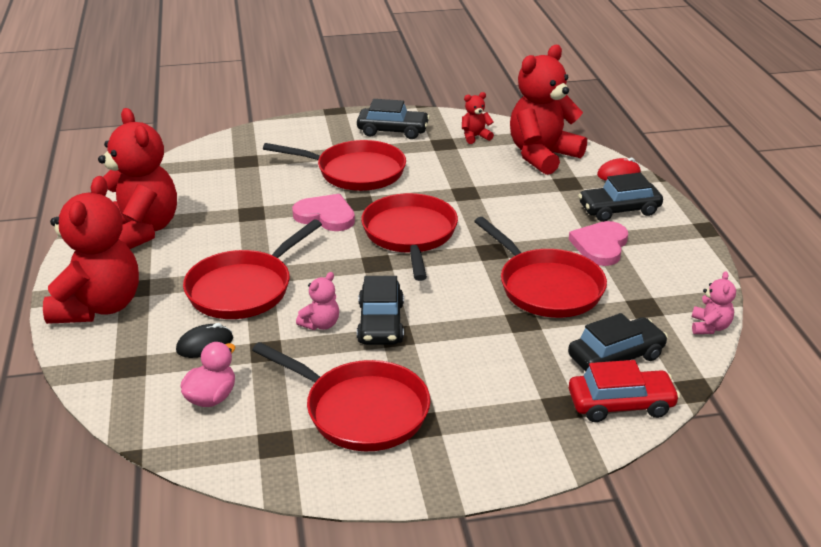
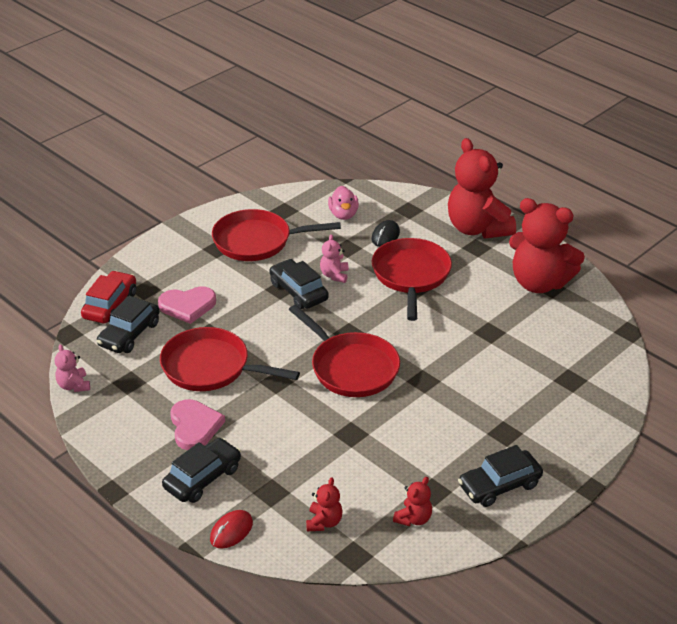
camera: 145 degrees right, 5 degrees up
red pan [263,140,406,191] -> none
pink heart [292,194,355,231] -> pink heart moved to [158,286,216,324]
red teddy bear [510,45,587,175] -> red teddy bear [306,477,342,531], size x0.43
red car [569,360,680,422] -> red car turned 150 degrees clockwise [81,271,136,323]

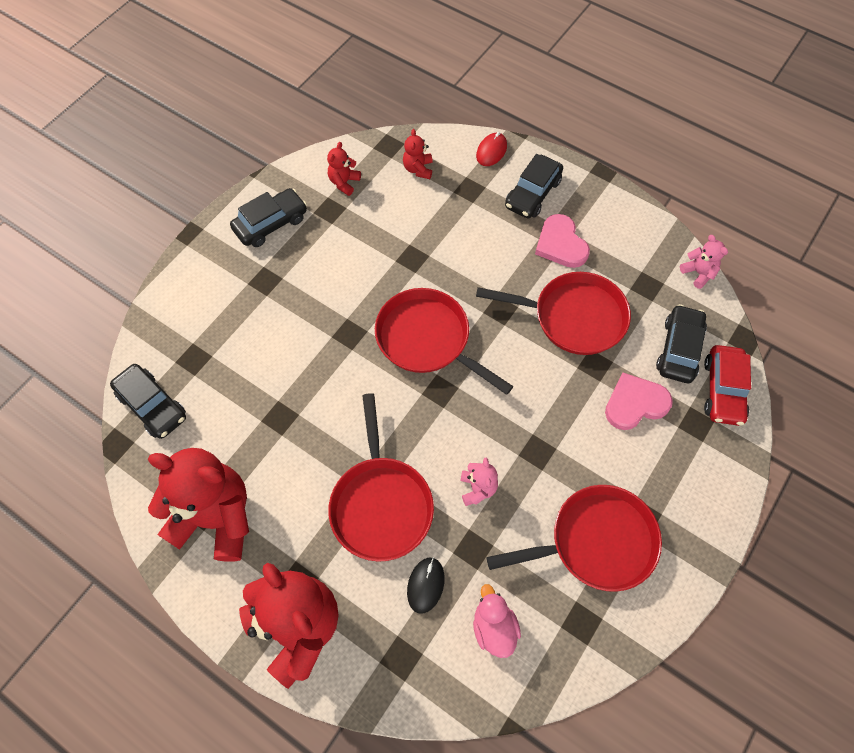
camera: 170 degrees right, 25 degrees up
black car [269,259,329,309] -> black car moved to [110,364,186,439]

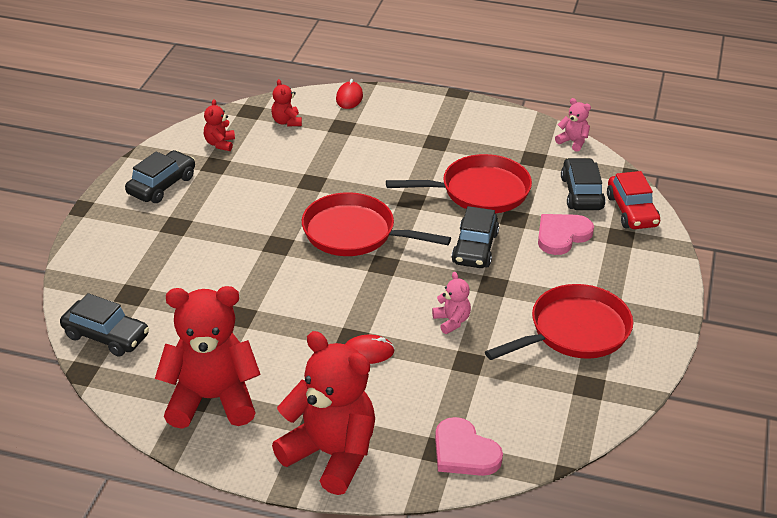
camera: 20 degrees left, 25 degrees down
red pan [328,393,434,562] -> red mouse [345,335,395,364]
black mouse [407,557,445,614] -> none
pink duck [473,584,521,658] -> none
black car [505,154,563,218] -> black car moved to [451,206,499,268]
pink heart [535,214,590,268] -> pink heart moved to [435,417,503,476]

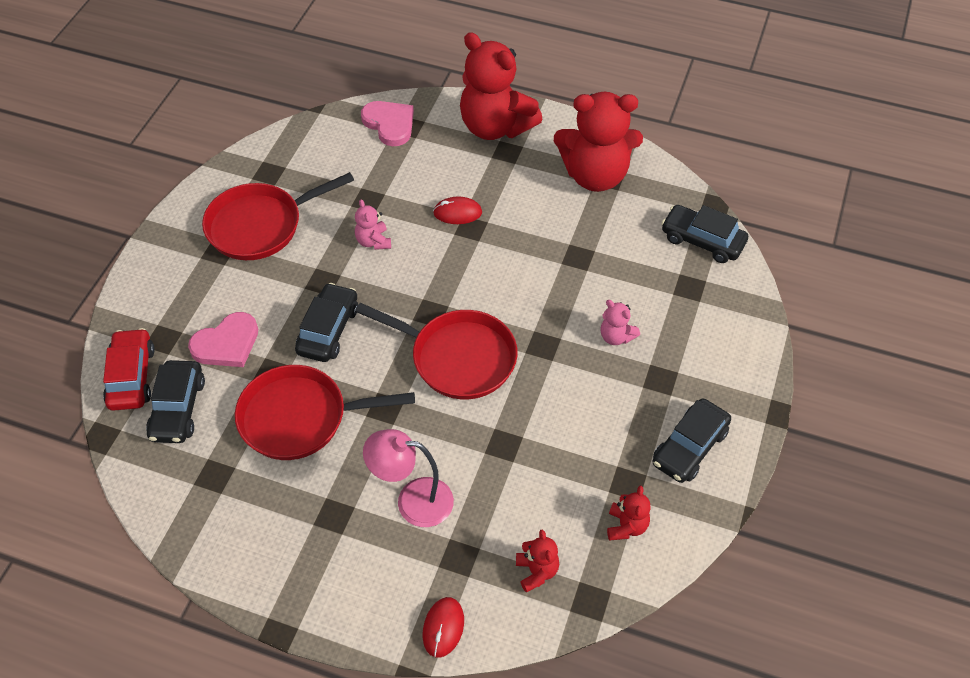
camera: 175 degrees left, 15 degrees up
pink teddy bear [555,98,591,152] -> pink teddy bear moved to [600,300,640,345]
none -> pink lamp [363,429,454,527]

